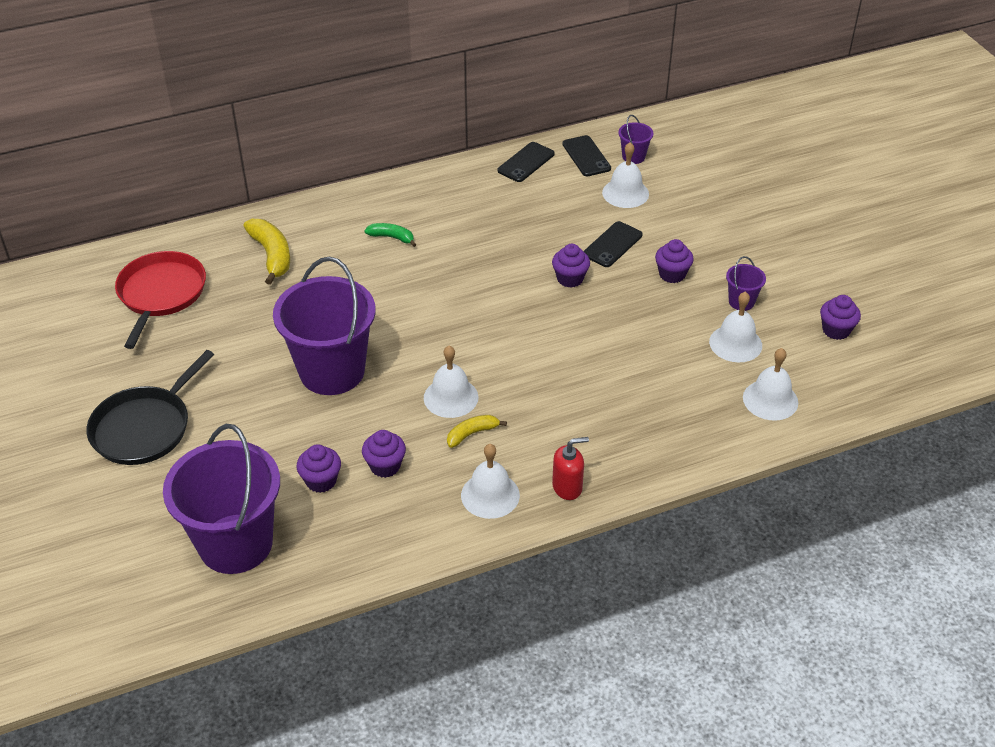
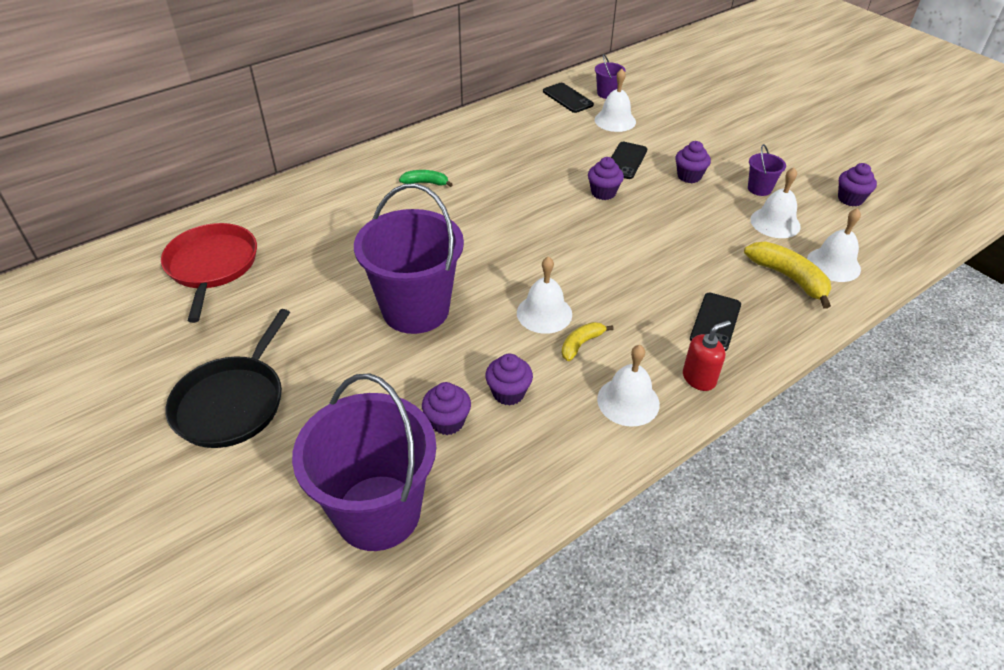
camera: 15 degrees left, 0 degrees up
yellow banana [244,219,290,285] -> yellow banana moved to [744,242,831,309]
black phone [497,142,555,182] -> black phone moved to [690,293,741,351]

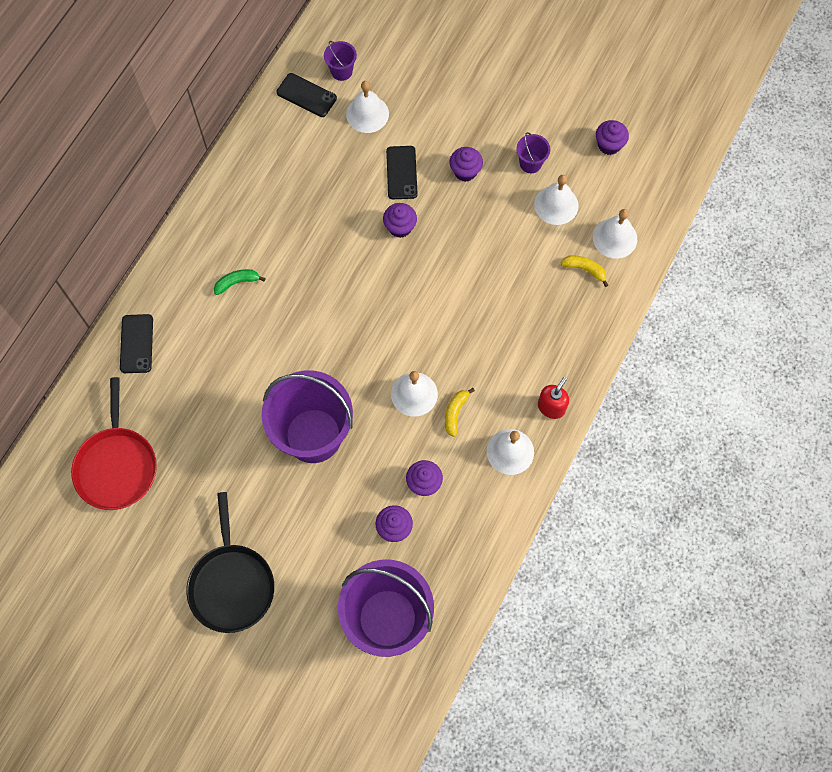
camera: 25 degrees left, 25 degrees up
red pan [161,223,257,323] -> red pan turned 150 degrees counterclockwise [71,377,157,510]
black phone [690,293,741,351] -> black phone moved to [120,314,153,373]
yellow banana [744,242,831,309] -> yellow banana [561,255,608,287], size x0.59

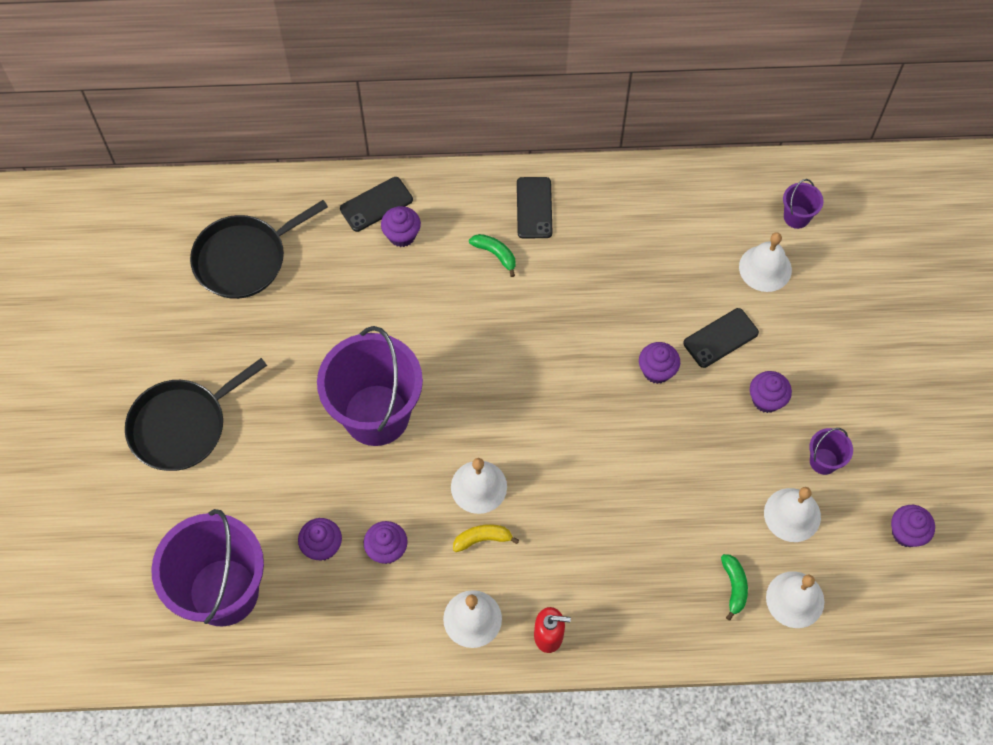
camera: 60 degrees right, 5 degrees down
red pan [71,377,157,510] -> black pan [190,200,328,299]
black phone [276,73,337,117] -> black phone moved to [517,177,552,238]
yellow banana [561,255,608,287] -> green banana [721,554,748,621]
none -> purple cupcake [381,206,421,247]

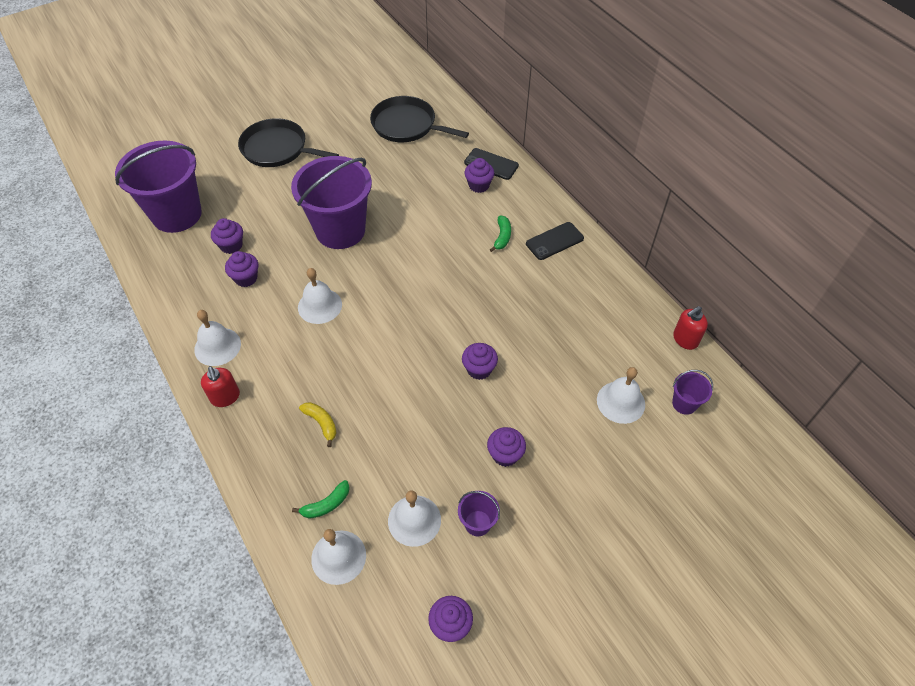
camera: 60 degrees right, 10 degrees down
yellow banana [453,524,519,552] -> yellow banana moved to [299,402,337,447]
black phone [683,308,759,368] -> none
none -> red soap dispenser [673,306,708,350]

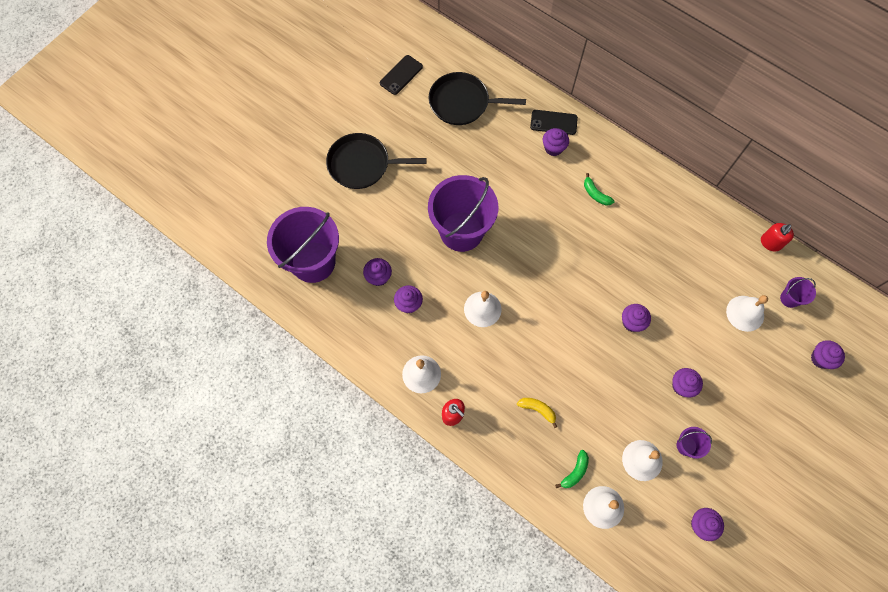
camera: 20 degrees left, 15 degrees up
green banana [490,216,511,252] -> green banana turned 150 degrees clockwise [584,173,614,206]
black phone [526,222,584,260] -> black phone moved to [380,55,423,95]
none -> purple cupcake [811,340,845,369]

